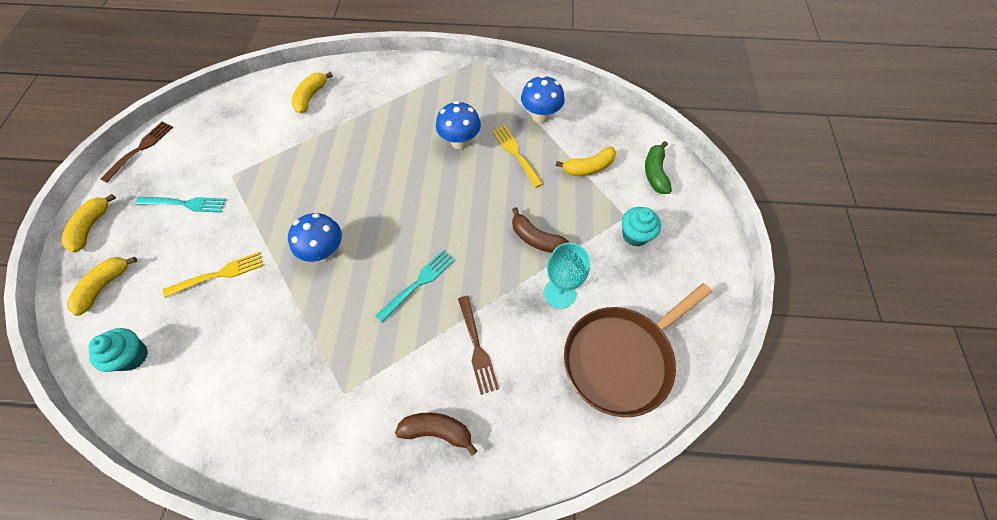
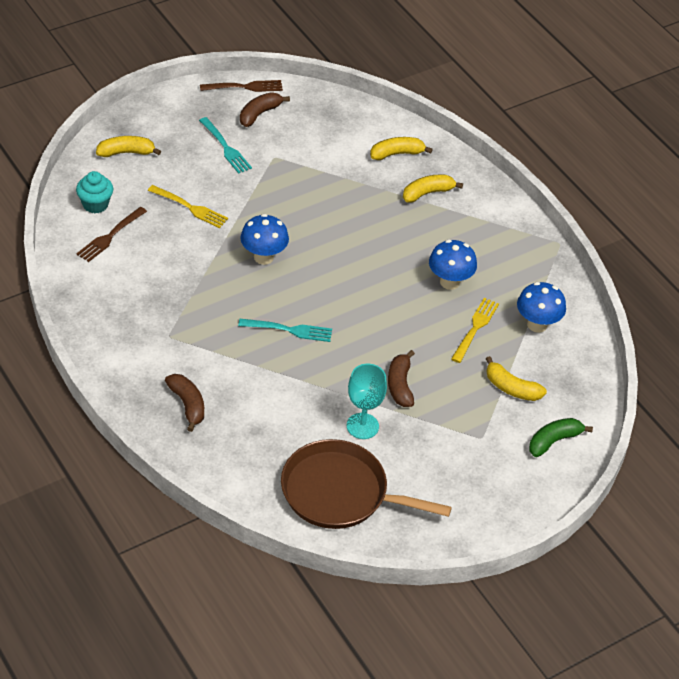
camera: 50 degrees right, 15 degrees down
yellow banana [61,194,116,253] -> yellow banana moved to [403,174,463,203]
brown fork [458,296,499,395] -> brown fork moved to [76,207,147,262]
turquoise cupcake [622,207,661,246] -> none
none -> brown banana [240,92,290,127]

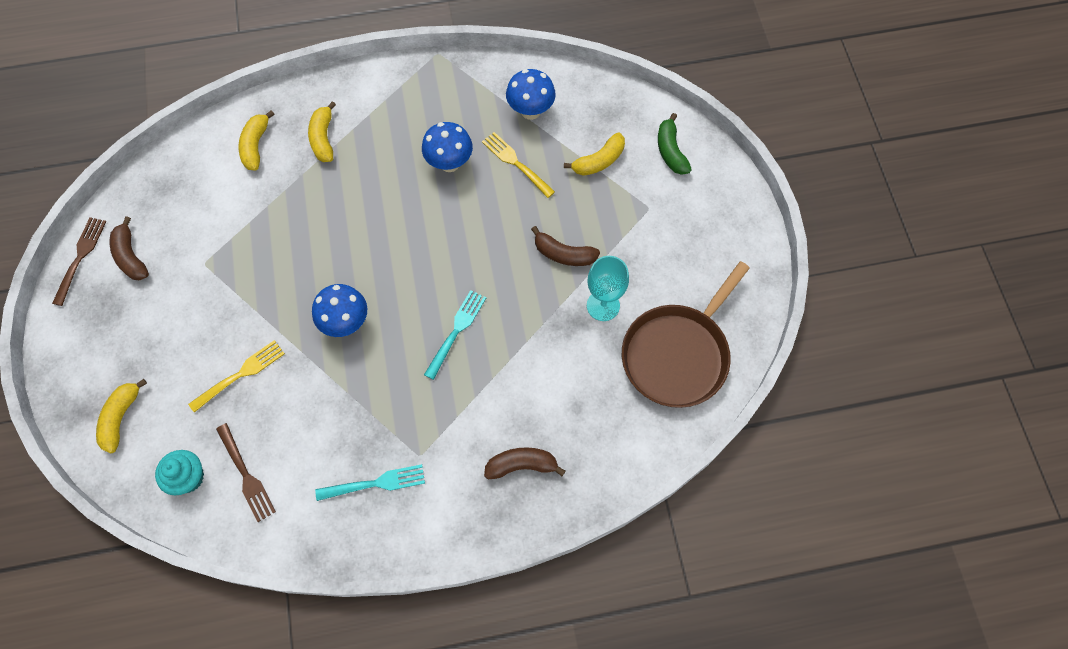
camera: 65 degrees left, 20 degrees up
turquoise fork [199,117,252,174] -> turquoise fork moved to [315,464,425,501]

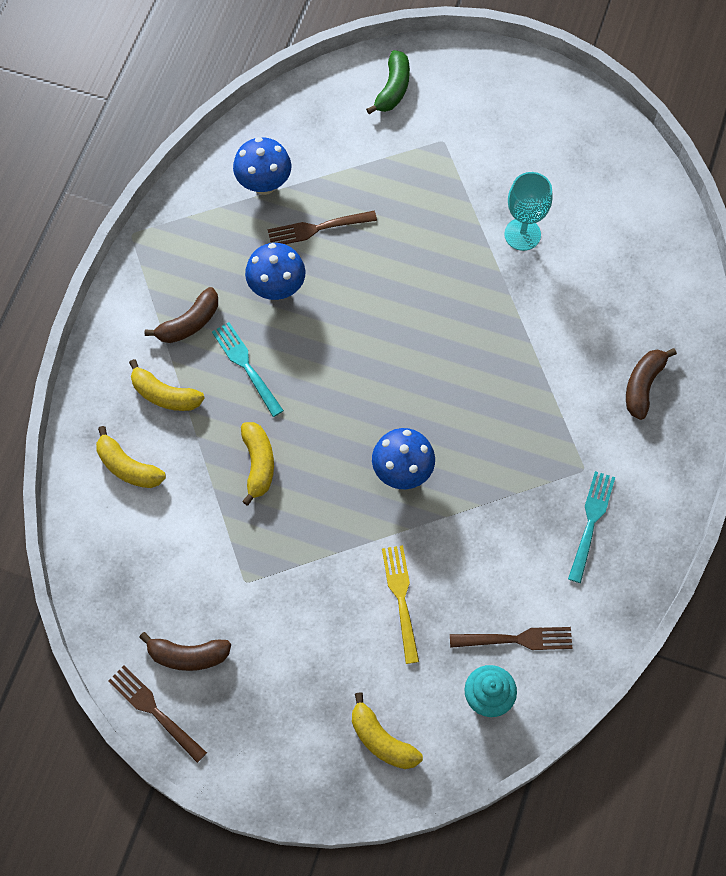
camera: 60 degrees left, 0 degrees up
turquoise fork [424,290,486,380] -> turquoise fork moved to [212,322,284,417]
yellow fork [482,132,555,198] -> brown fork [268,211,377,244]
brown banana [531,226,600,266] -> brown banana moved to [145,287,218,343]
yellow banana [564,133,625,176] -> yellow banana moved to [241,422,274,506]
brown pan [622,261,750,408] -> none
green banana [658,113,692,175] -> green banana turned 90 degrees counterclockwise [366,50,410,114]

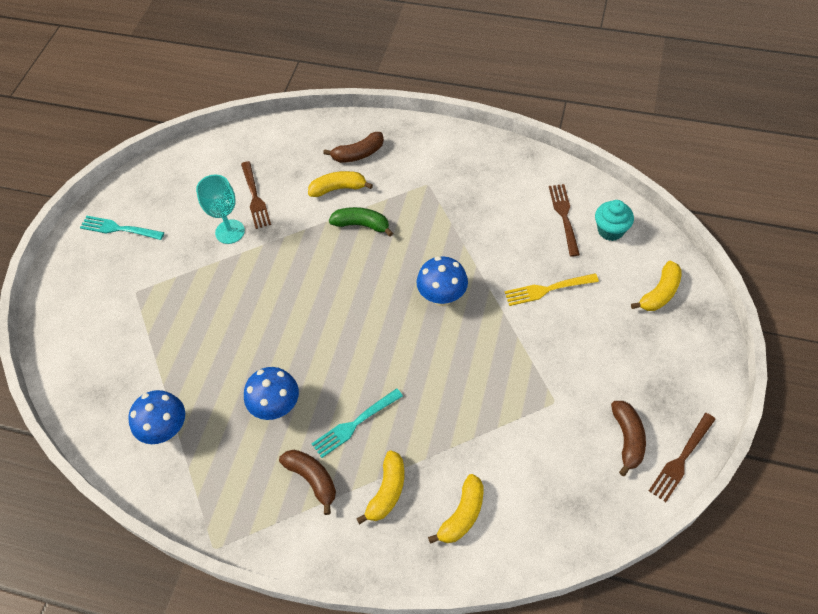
camera: 90 degrees left, 10 degrees down
yellow banana [241,422,274,506] -> yellow banana moved to [308,171,373,197]
brown fork [268,211,377,244] -> brown fork moved to [241,161,271,229]
green banana [366,50,410,114] -> green banana moved to [329,207,393,237]
turquoise fork [568,471,615,583] -> turquoise fork moved to [80,216,164,240]
brown banana [626,348,677,420] -> brown banana turned 45 degrees counterclockwise [323,132,384,163]

